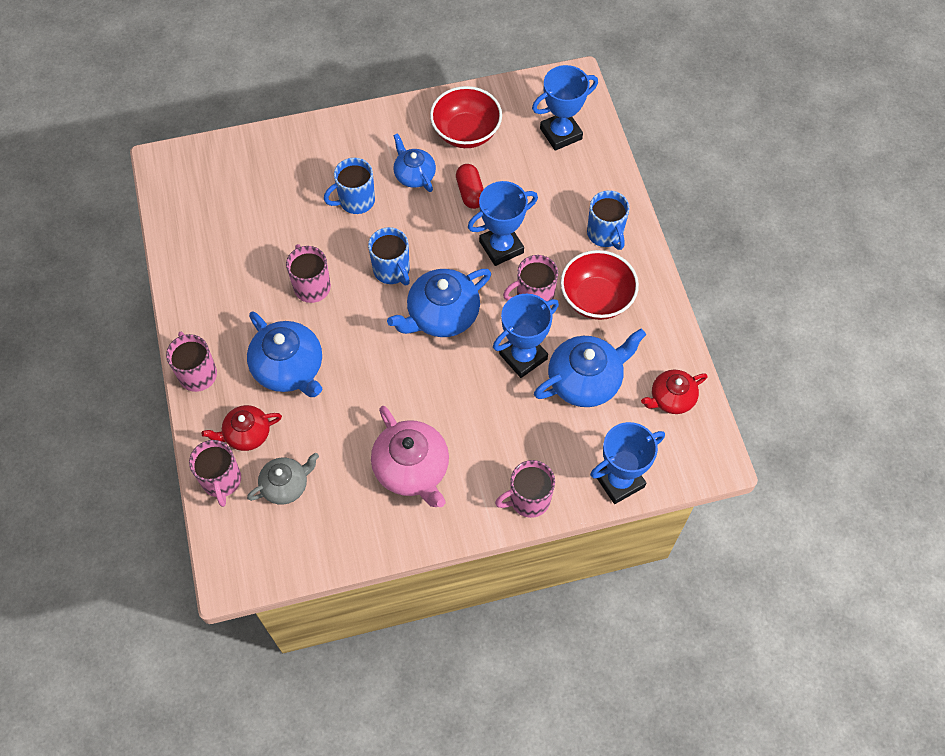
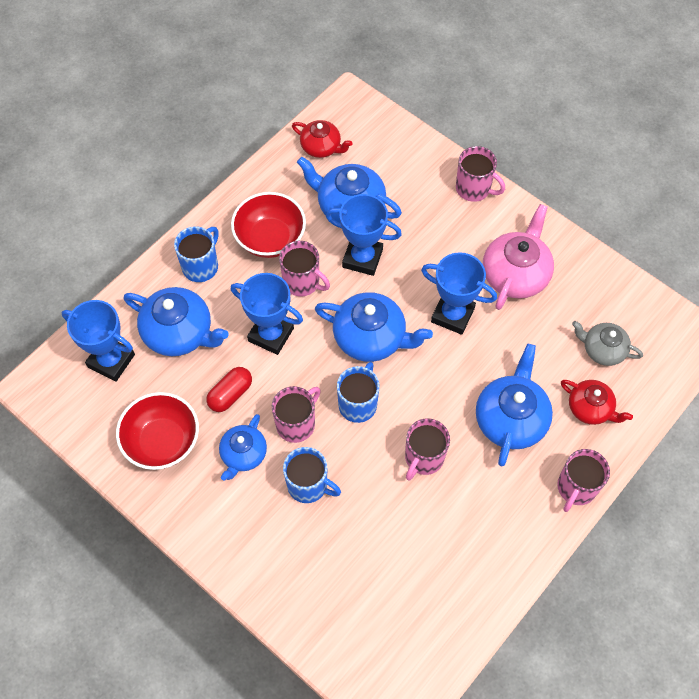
camera: 125 degrees left, 0 degrees up
pink mug [189,440,241,507] -> pink mug moved to [272,386,321,443]
blue trophy [590,422,665,504] -> blue trophy moved to [421,252,497,335]
none -> blue teapot [124,287,229,356]

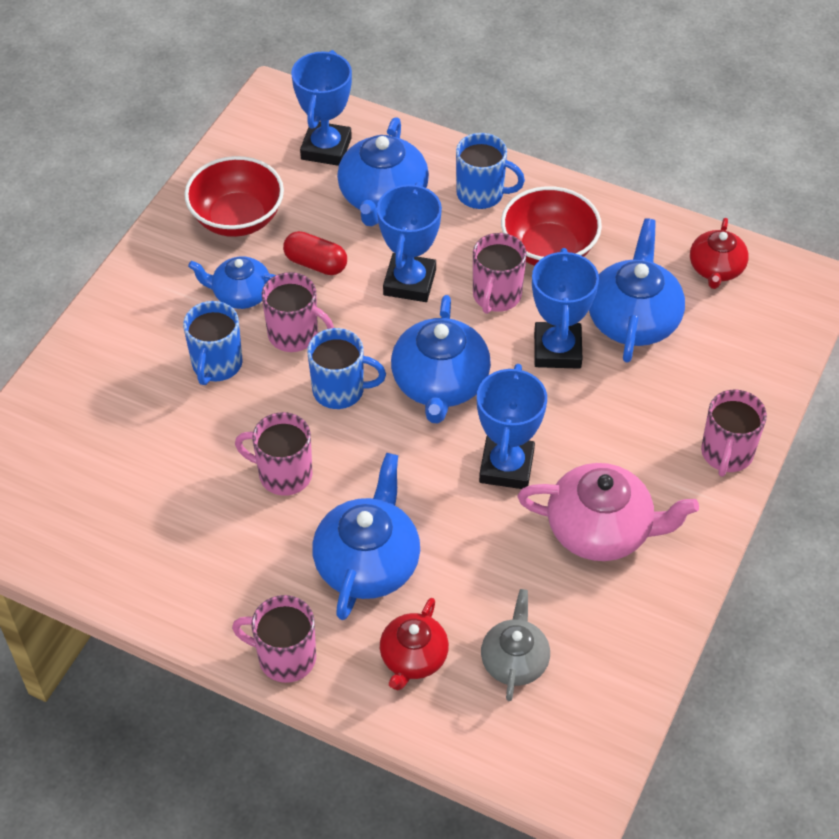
camera: 75 degrees right, 10 degrees down
blue teapot [476,344,553,466] -> blue teapot turned 75 degrees counterclockwise [312,453,420,620]

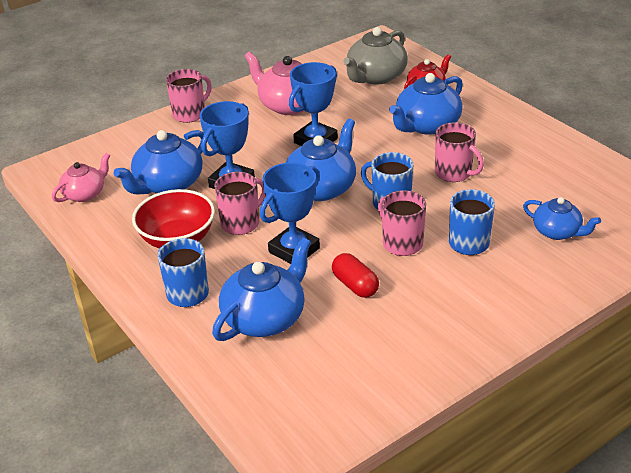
camera: 150 degrees left, 15 degrees down
red bowl [184,156,284,237] -> none
blue teapot [188,257,276,309] -> blue teapot moved to [523,197,601,240]
pink mug [232,595,316,683] -> none
blue trophy [291,50,352,166] -> none
grey teapot [481,589,550,701] -> grey teapot [343,27,408,85], size x1.61
red teapot [690,218,749,289] -> pink teapot [52,153,110,202]

